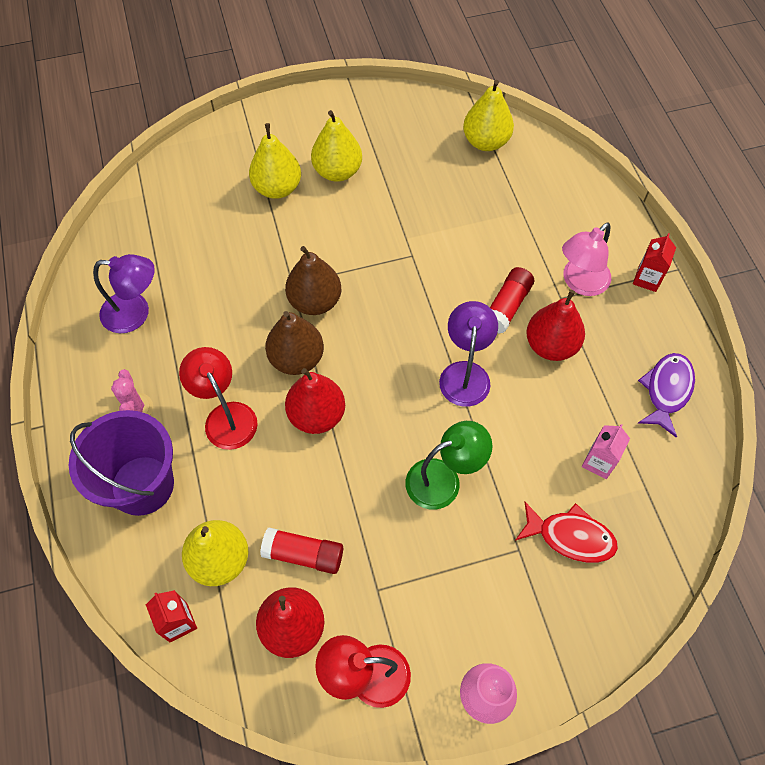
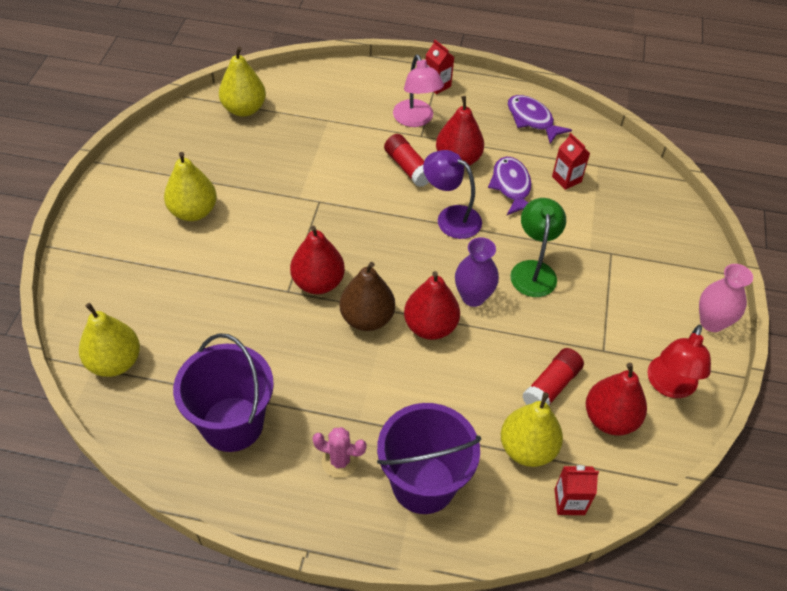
camera: 65 degrees left, 10 degrees down
purple lamp [93,254,155,333] -> purple bucket [173,333,274,452]
red lamp [179,347,258,450] -> none
yellow pear [249,123,301,199] -> yellow pear moved to [79,303,140,377]
brown pear [285,246,341,315] -> red pear [290,226,345,294]
red fish [516,502,618,563] -> none
pink carton [582,424,630,479] -> red carton [552,133,590,190]
none -> purple vase [455,237,499,307]
none -> purple fish [488,156,532,215]

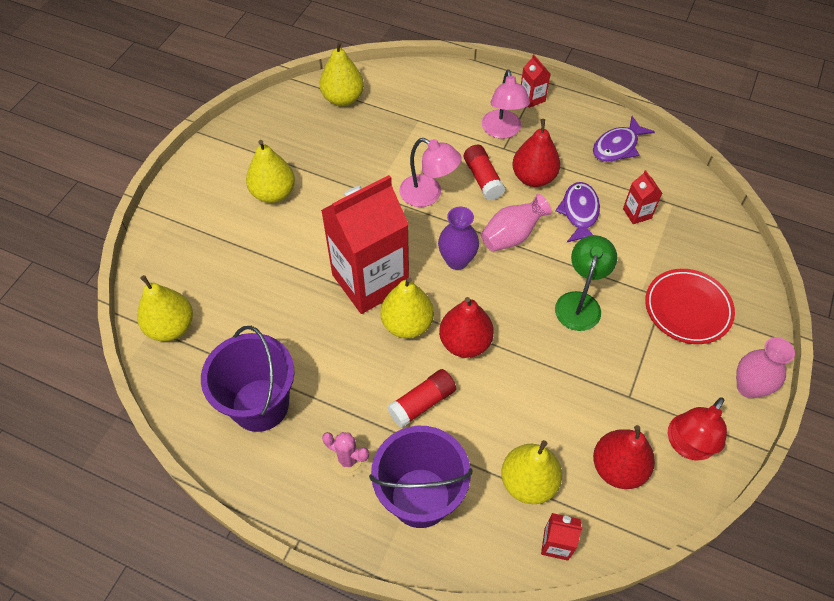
camera: 15 degrees right, 5 degrees up
red pear [290,226,345,294] -> red carton [321,175,409,314]
brown pear [340,262,395,331] -> yellow pear [381,277,434,338]
purple lamp [423,150,482,239] -> pink vase [481,194,552,252]
purple vase [455,237,499,307] -> purple vase moved to [438,207,479,270]
purple fish [508,95,572,144] -> purple fish turned 105 degrees counterclockwise [593,116,655,162]
red glue stick [522,348,584,406] -> red glue stick moved to [387,369,456,428]
none -> pink lamp [399,138,462,207]
none -> red plate [645,269,735,344]

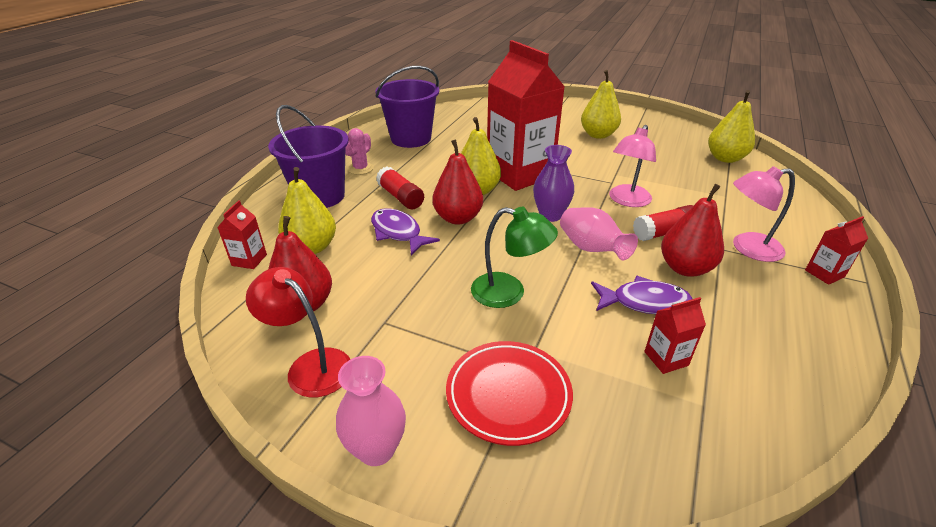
camera: 90 degrees right, 20 degrees down
yellow pear [137,275,193,341] -> none
purple fish [593,116,655,162] -> purple fish moved to [371,208,440,255]

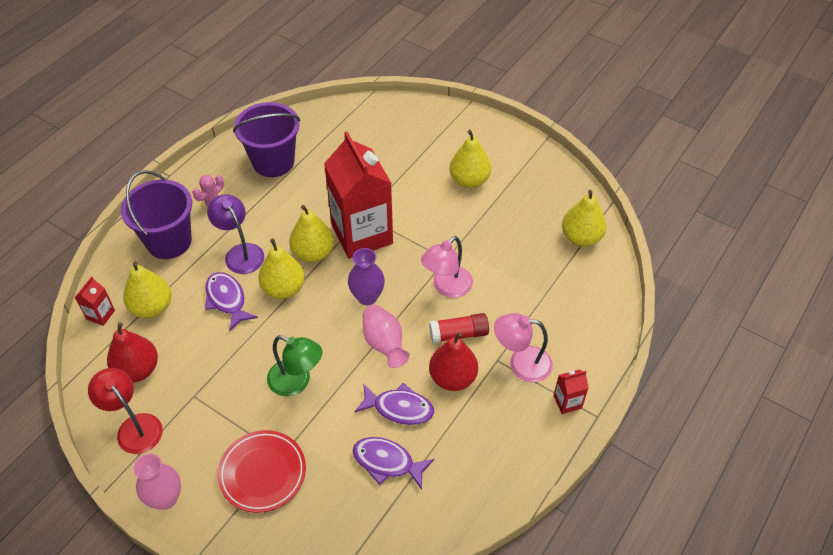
camera: 10 degrees right, 15 degrees up
red glue stick [376,167,424,209] -> purple lamp [207,194,264,274]
red pear [433,139,483,225] -> yellow pear [258,238,305,299]
red carton [644,297,706,374] -> purple fish [352,437,434,490]

